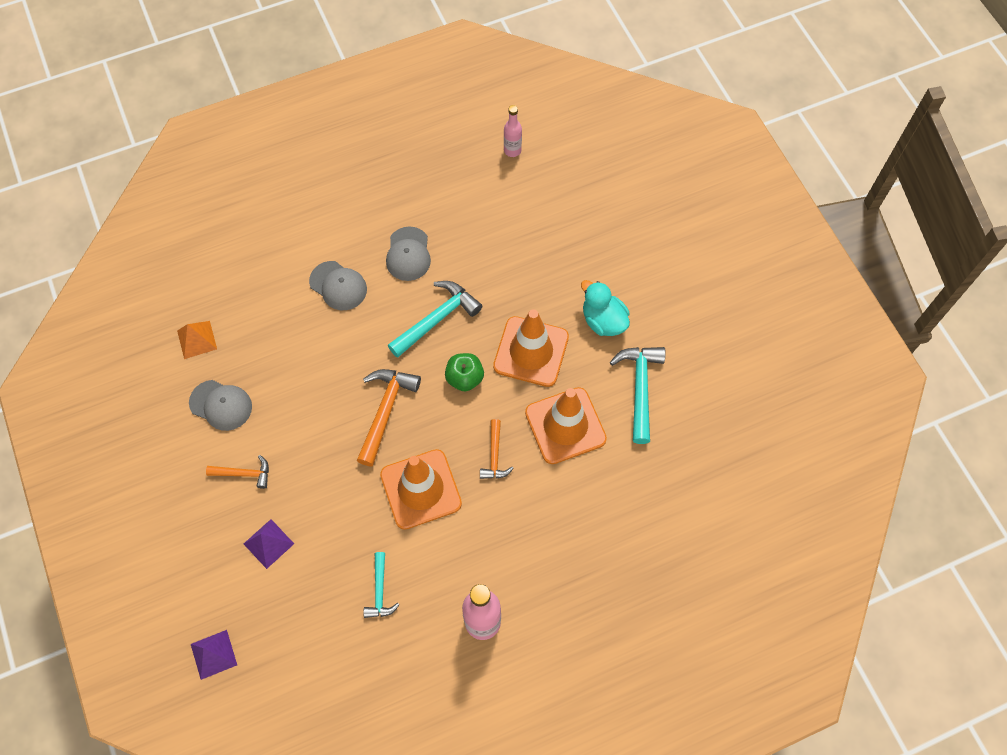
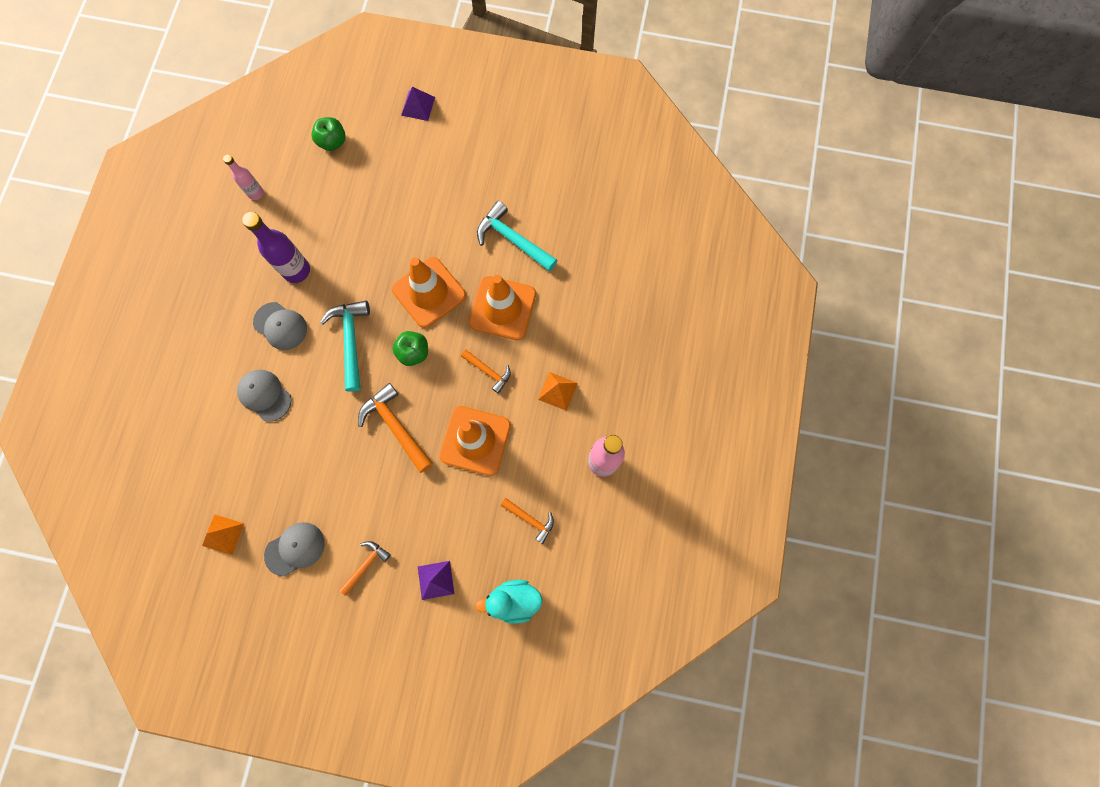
camera: 55 degrees left, 10 degrees up
purple pyramid [191,630,237,680] -> purple pyramid moved to [401,87,435,121]
grey cap [309,261,367,310] -> grey cap turned 120 degrees counterclockwise [237,370,291,422]
turquoise hammer [363,552,399,618] -> orange hammer [500,498,554,544]
turquoise duck [581,280,630,336] -> turquoise duck moved to [476,580,543,624]
none -> purple bottle [242,212,310,283]
none -> green apple [311,117,346,151]
none -> orange pyramid [538,372,578,411]

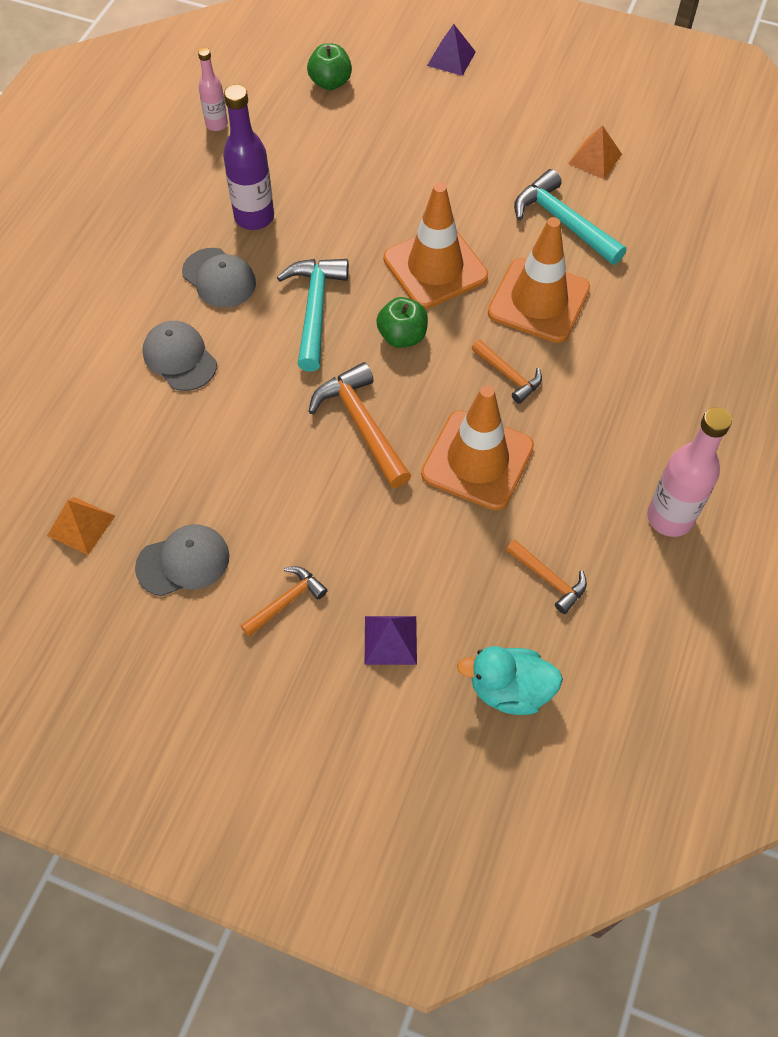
camera: 10 degrees right, 15 degrees down
orange pyramid [538,372,578,411] -> orange pyramid moved to [568,125,622,179]

